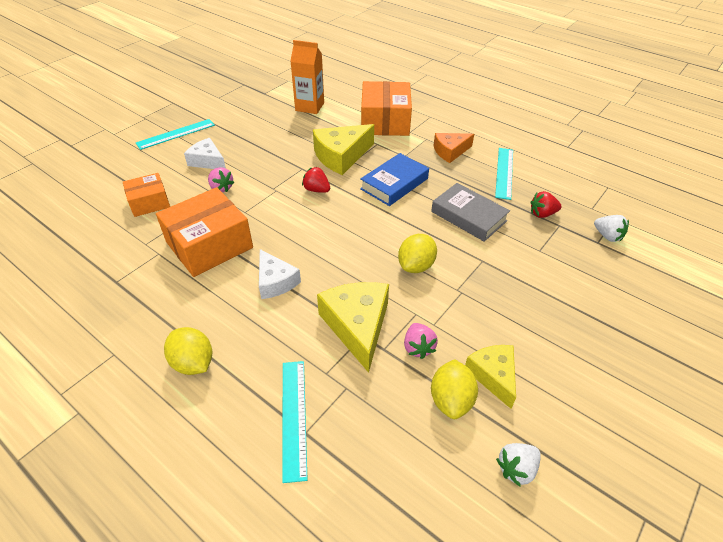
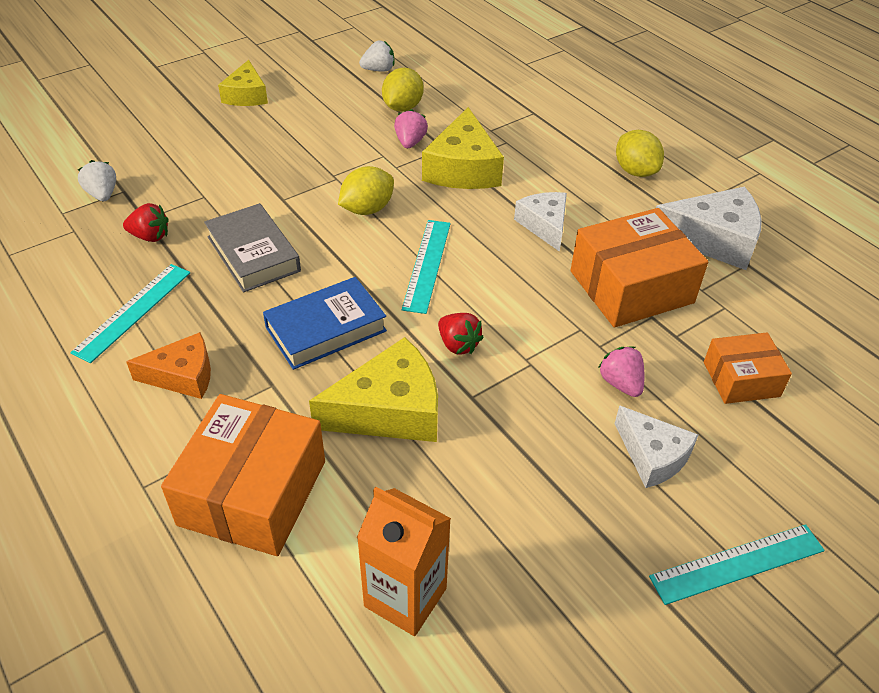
camera: 165 degrees left, 0 degrees up
turquoise ruler [282,361,308,483] -> turquoise ruler moved to [402,220,451,314]
yellow cheese [465,345,516,409] -> yellow cheese moved to [218,60,268,106]
none -> white cheese [656,187,762,270]

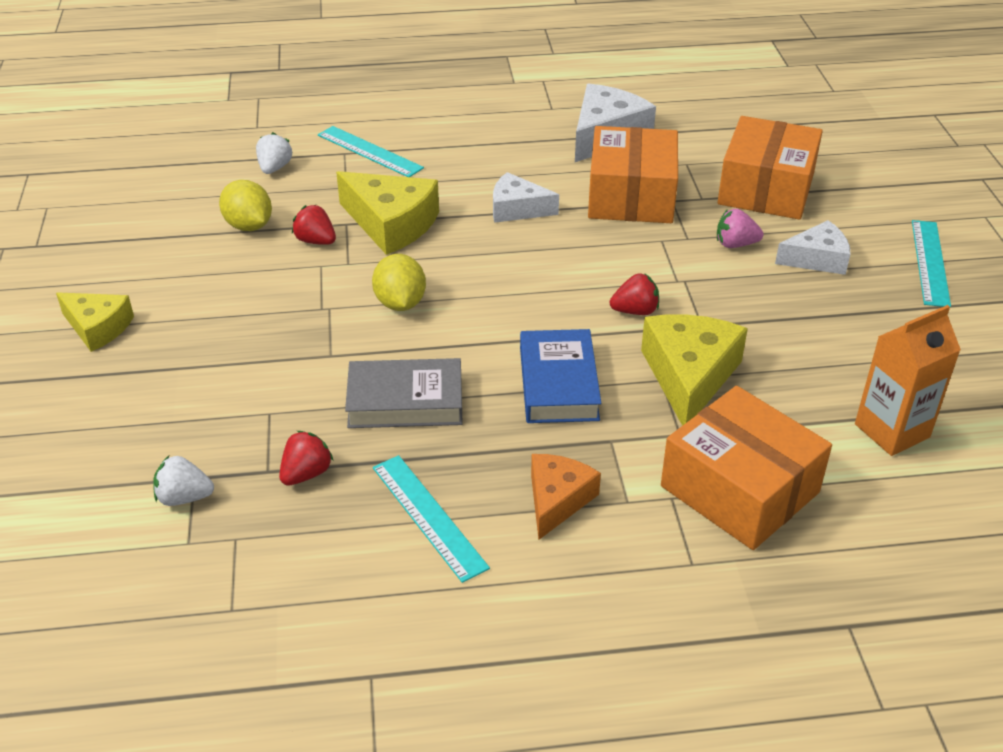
camera: 60 degrees left, 5 degrees down
white strawberry [359,41,394,72] -> white strawberry moved to [256,132,293,174]
pink strawberry [394,109,428,148] -> red strawberry [292,205,336,245]
turquoise ruler [402,220,451,314] -> turquoise ruler moved to [318,126,424,177]
yellow lemon [616,130,664,177] -> none
orange box [704,333,792,404] -> orange box [717,116,823,220], size x1.73

